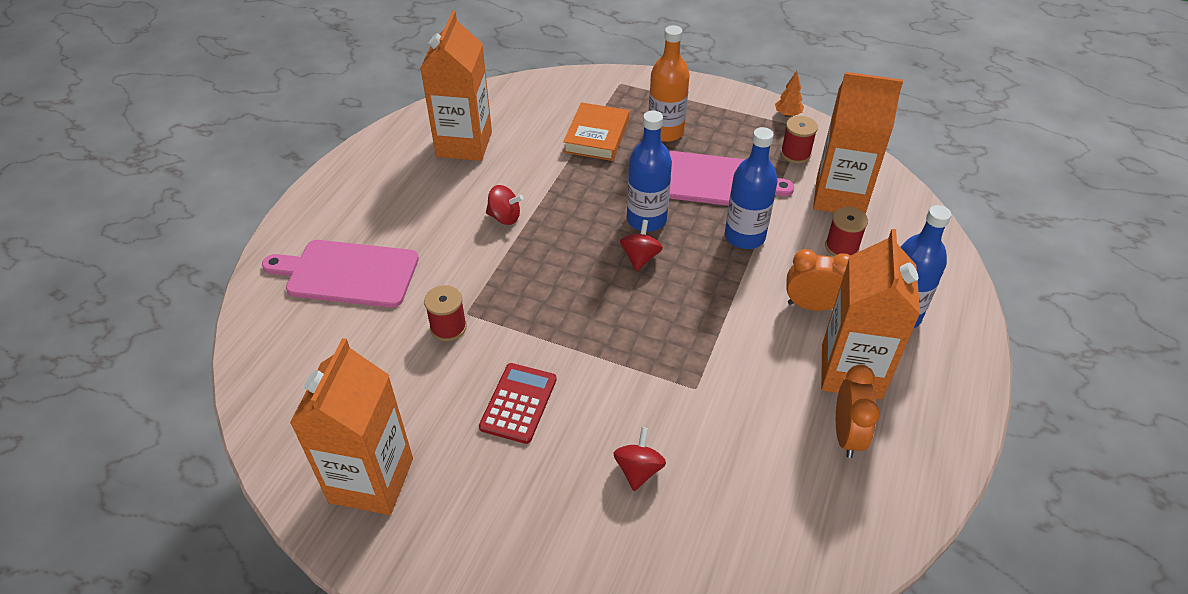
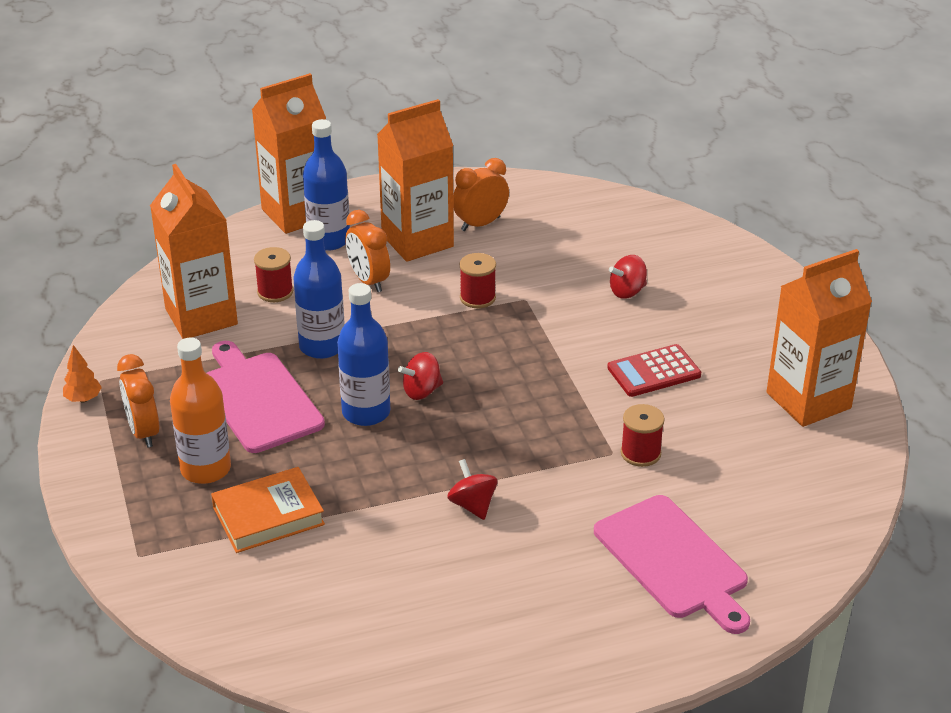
camera: 130 degrees left, 10 degrees down
orange carton [420,11,492,161] -> orange carton moved to [252,73,326,234]
red spool [781,116,818,164] -> red spool moved to [459,253,496,308]
none -> orange clock [117,354,159,448]

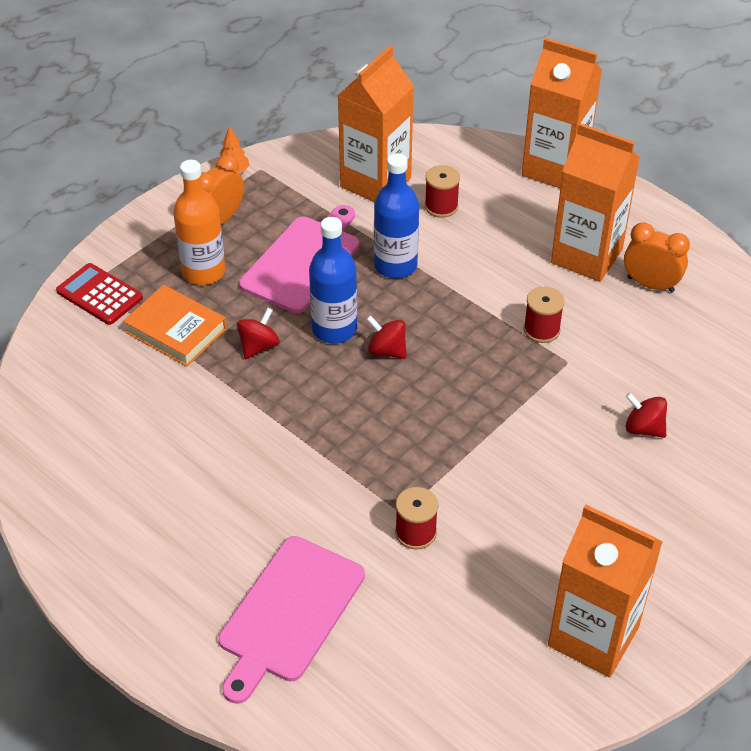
camera: 60 degrees right, 10 degrees up
blue bottle [303,119,350,251] -> none
orange clock [346,210,390,292] -> none
red spinning top [447,459,498,520] -> red spinning top moved to [237,308,280,359]
red calculator [607,344,701,397] -> red calculator moved to [56,263,143,325]

